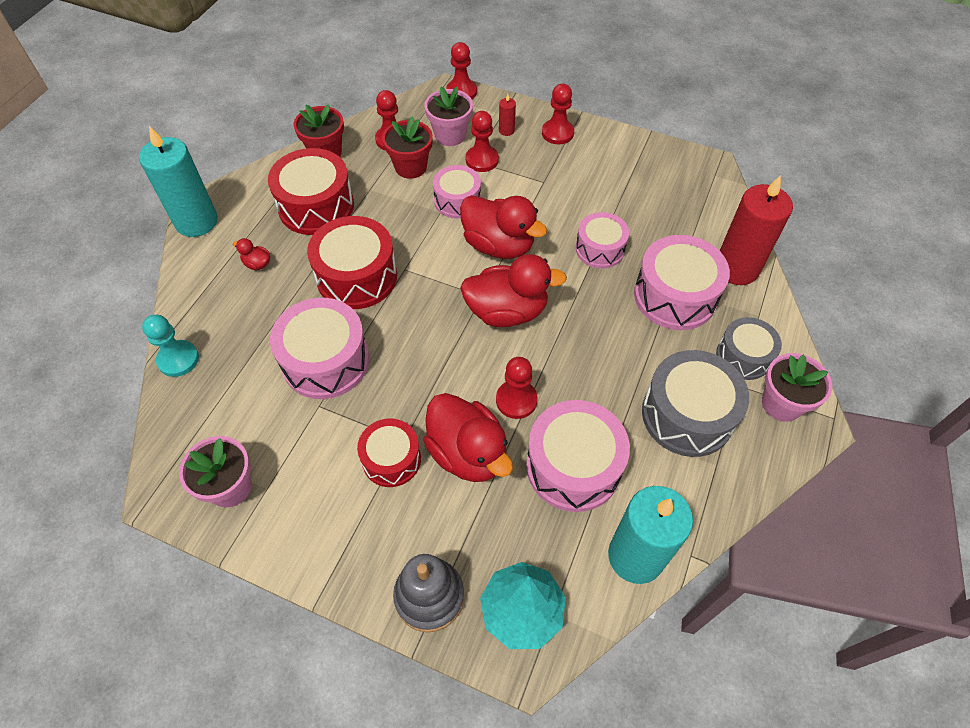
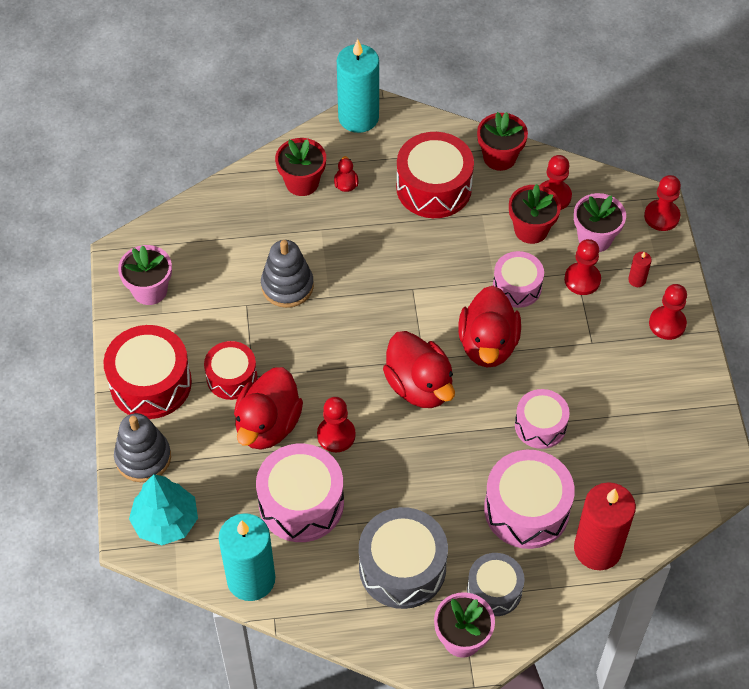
camera: 60 degrees right, 0 degrees up
turquoise pawn [142,315,199,377] -> none
pink drum [270,298,369,399] -> grey stacking toy [261,240,314,308]
red drum [307,216,397,309] -> red drum moved to [103,325,192,419]
none -> red flower pot [275,138,326,196]

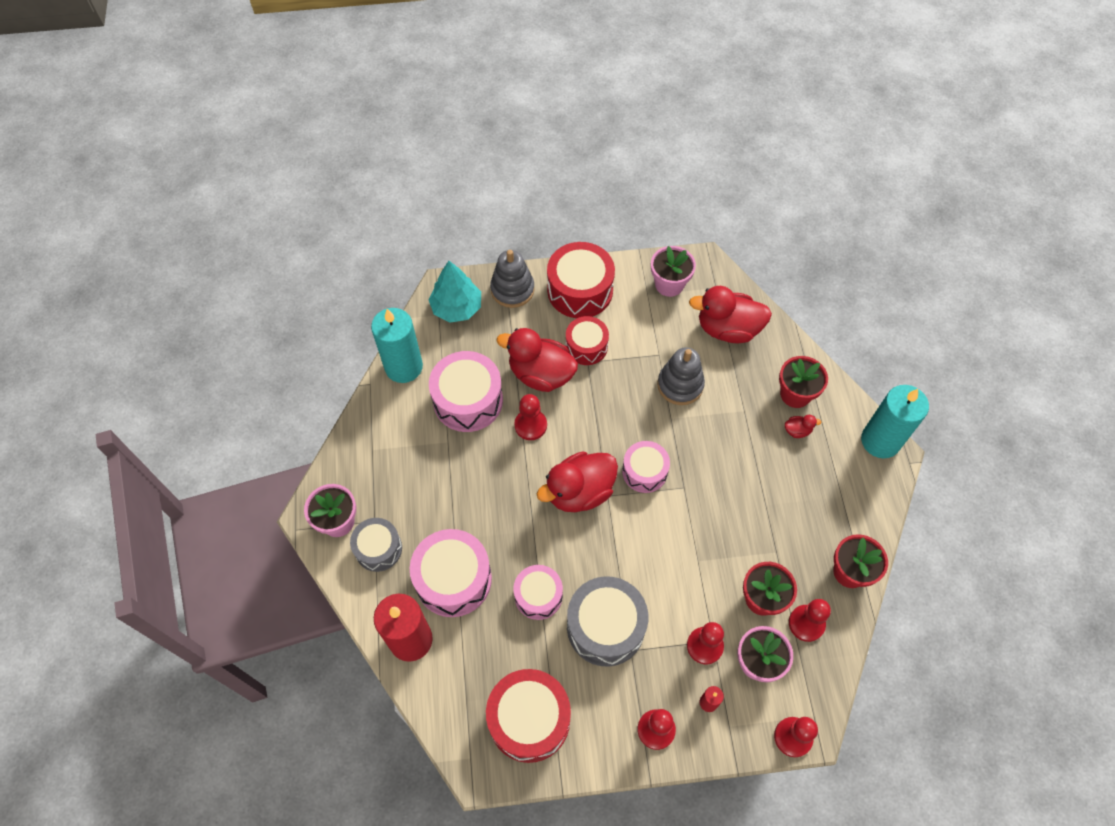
camera: 90 degrees right, 5 degrees up
grey drum [359,507,448,609] -> grey drum moved to [567,576,648,667]
red drum [396,132,474,218] -> red drum moved to [486,669,571,763]
red duck [458,286,521,368] -> red duck moved to [689,286,772,343]
pink drum [493,251,544,308] -> pink drum moved to [622,441,670,493]

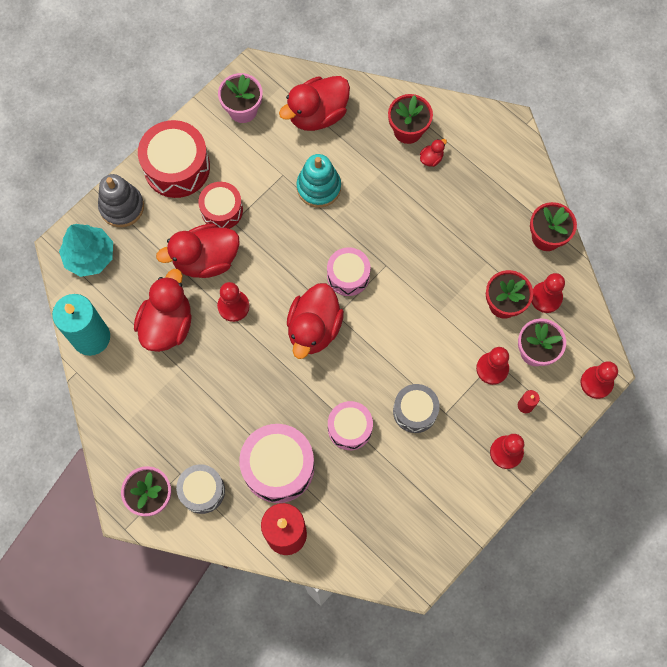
camera: 40 degrees left, 10 degrees up
pink drum [429,351,503,432] -> red duck [134,269,192,352]
red drum [486,669,571,763] -> none
grey drum [567,576,648,667] -> grey drum [393,384,440,433], size x0.63
grey stacking toy [657,347,705,405] -> turquoise stacking toy [297,154,341,208]
turquoise candle [861,385,929,458] -> none

